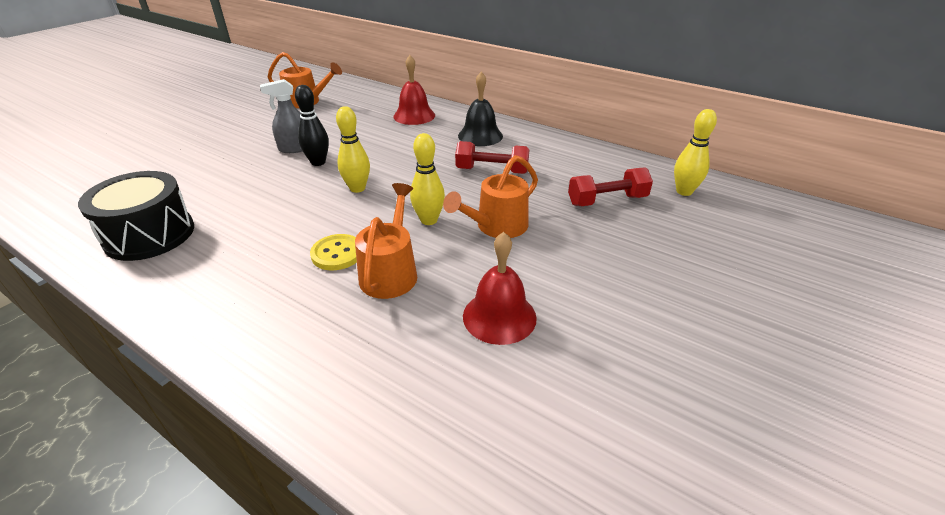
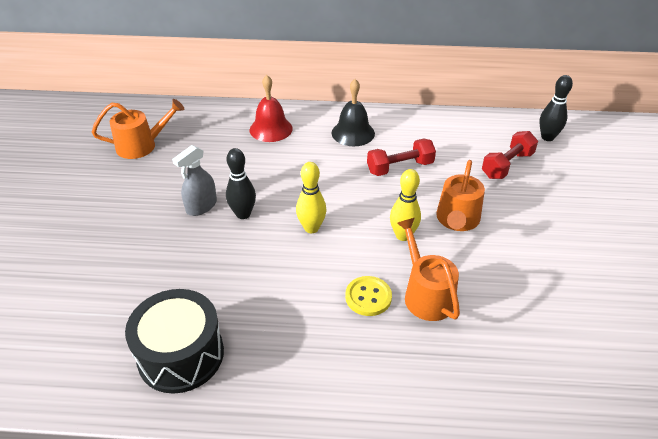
camera: 30 degrees left, 5 degrees up
red bell [463,232,537,345] -> none
yellow bowling pin [674,109,717,196] -> black bowling pin [539,75,573,141]

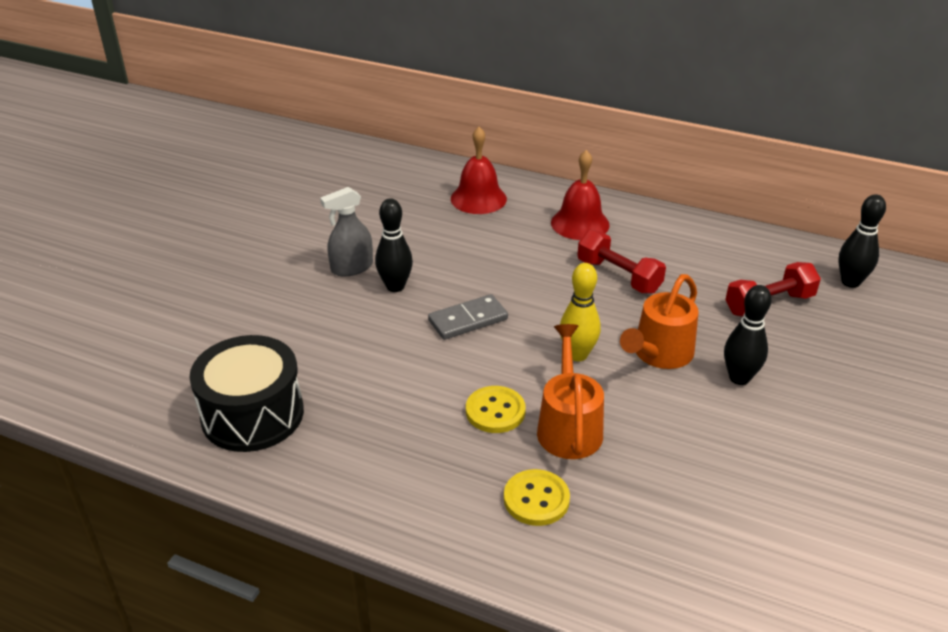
camera: 20 degrees right, 5 degrees down
orange watering can [92,99,185,159] -> none
yellow bowling pin [296,162,327,233] -> grey domino [428,294,508,340]
black bell [331,79,375,146] -> red bell [551,150,610,240]
red dumbbell [367,139,436,176] -> red dumbbell turned 45 degrees clockwise [577,230,666,294]
none -> yellow button [504,469,570,526]
none -> black bowling pin [724,285,772,385]

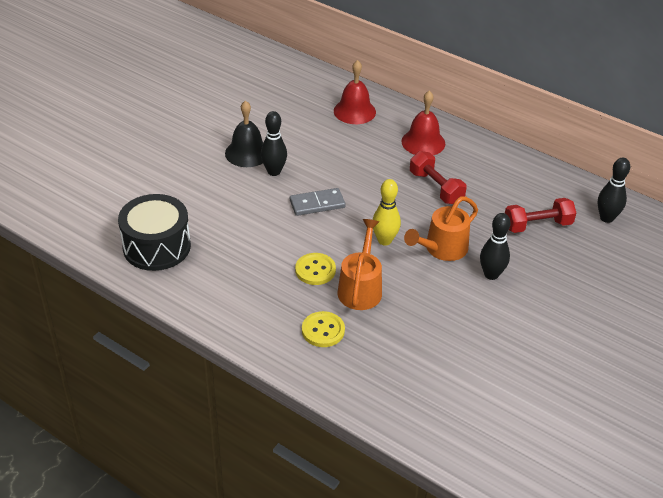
camera: 10 degrees right, 5 degrees up
grey spray bottle [320,187,373,276] -> black bell [225,100,263,167]

